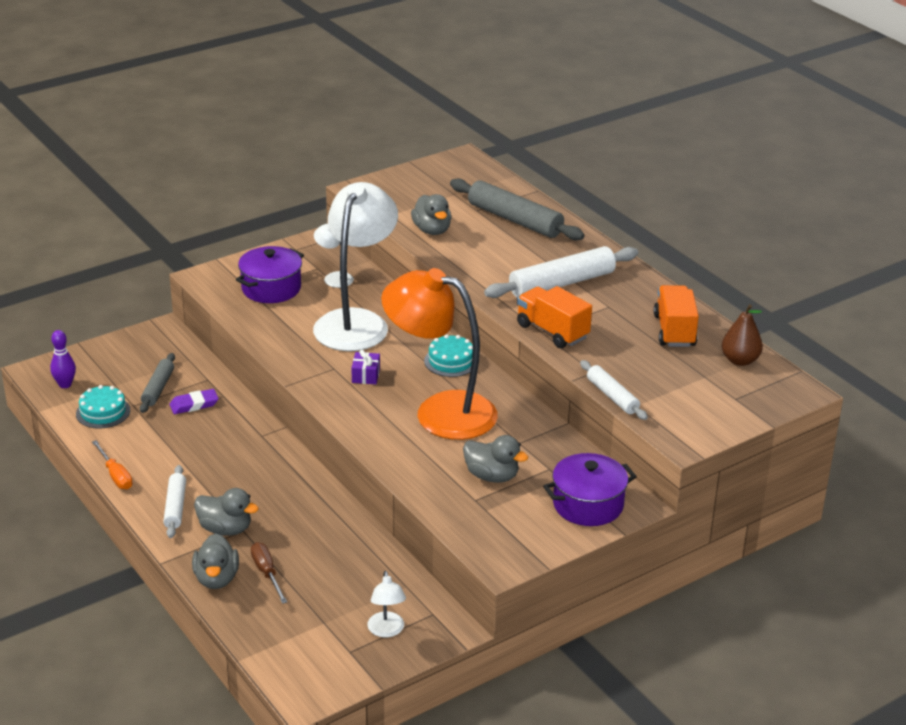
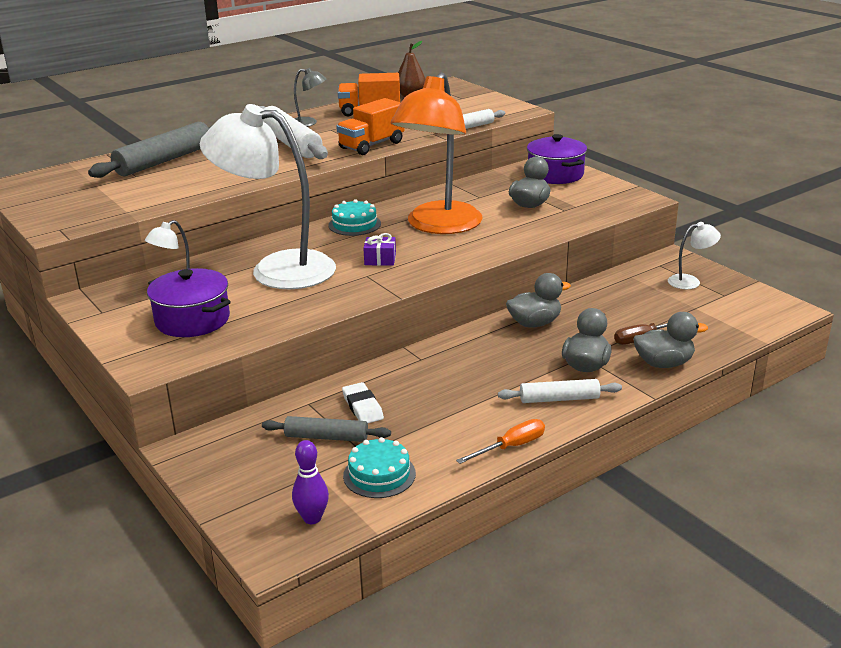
camera: 90 degrees left, 5 degrees down
purple eraser [169,389,219,414] -> white eraser [342,382,384,423]
grey duck [411,194,451,235] -> grey duck moved to [506,273,571,328]
none -> grey lamp [294,68,326,127]

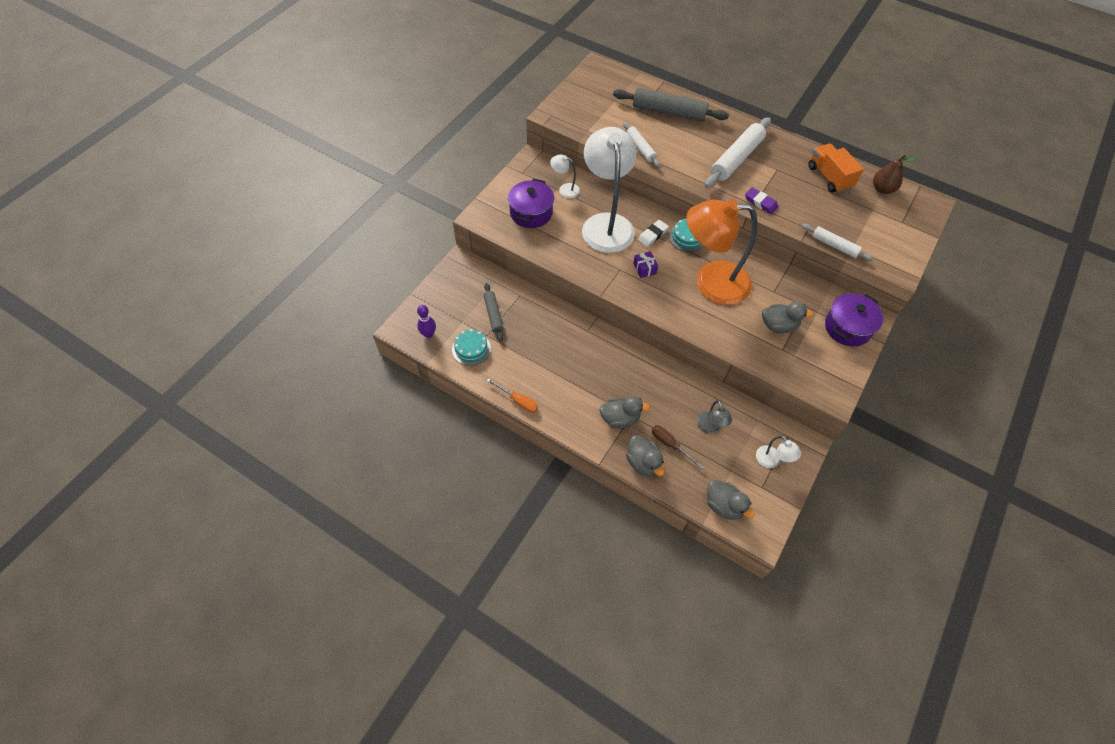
camera: 65 degrees right, 30 degrees up
grey lamp [294,68,326,127] -> grey lamp moved to [697,400,732,433]
orange truck [336,98,405,155] -> purple eraser [745,187,778,214]
white eraser [342,382,384,423] -> white eraser moved to [638,220,669,247]
white rolling pin [498,379,622,403] -> white rolling pin moved to [623,122,660,168]
grey duck [506,273,571,328] -> grey duck moved to [707,480,755,520]

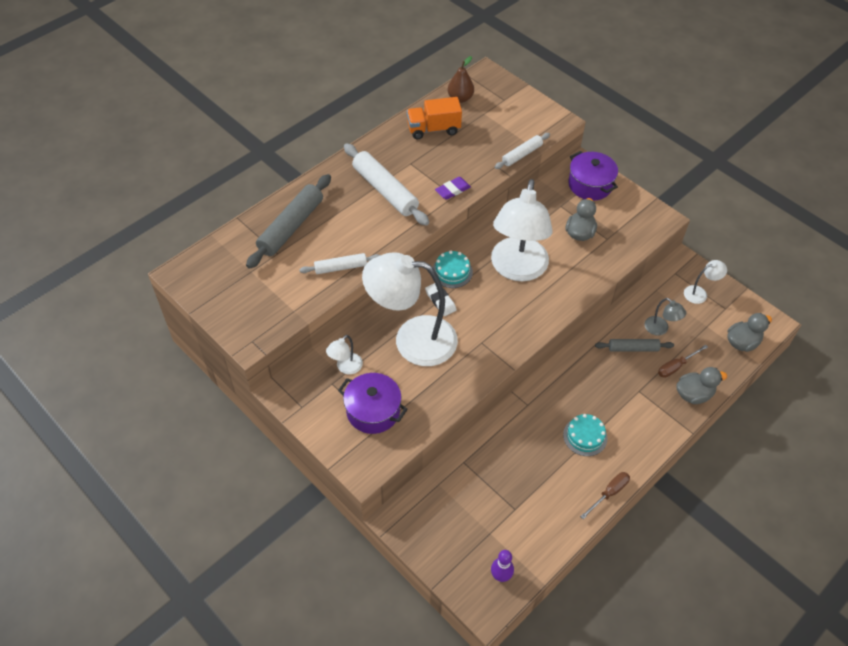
camera: 75 degrees left, 5 degrees down
turquoise cake [452,329,491,366] -> turquoise cake moved to [563,414,607,456]
grey rolling pin [484,283,504,342] -> grey rolling pin moved to [595,339,674,352]
orange screwdriver [486,378,538,413] -> brown screwdriver [580,472,630,519]
grey duck [599,396,650,429] -> none
purple gift [633,251,658,278] -> none
orange lamp [686,199,758,305] -> white lamp [491,179,553,281]
grey lamp [697,400,732,433] -> grey lamp turned 45 degrees clockwise [645,298,686,336]

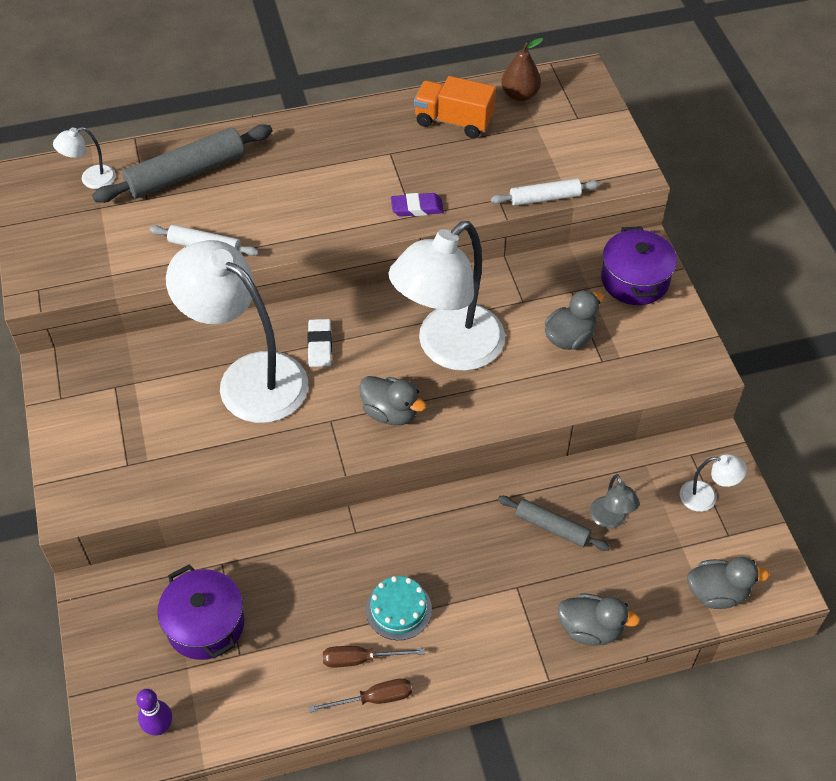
camera: 30 degrees right, 0 degrees up
white lamp [326,335,363,374] -> white lamp moved to [53,127,116,189]
purple pot [338,373,408,434] -> purple pot moved to [157,565,244,660]
white rolling pin [344,143,429,226] -> none
turquoise cake [433,250,473,288] -> none
brown screwdriver [658,345,708,378] -> brown screwdriver moved to [323,646,425,667]
none -> grey duck [359,376,426,425]

